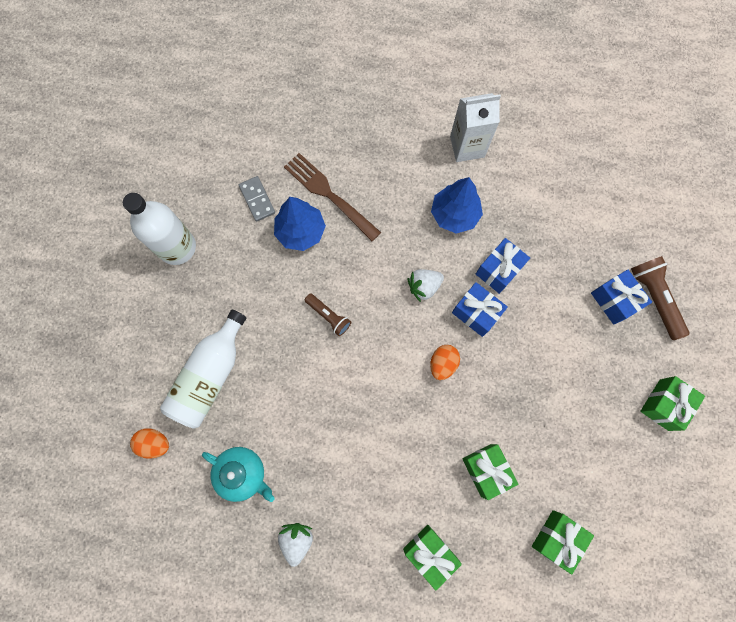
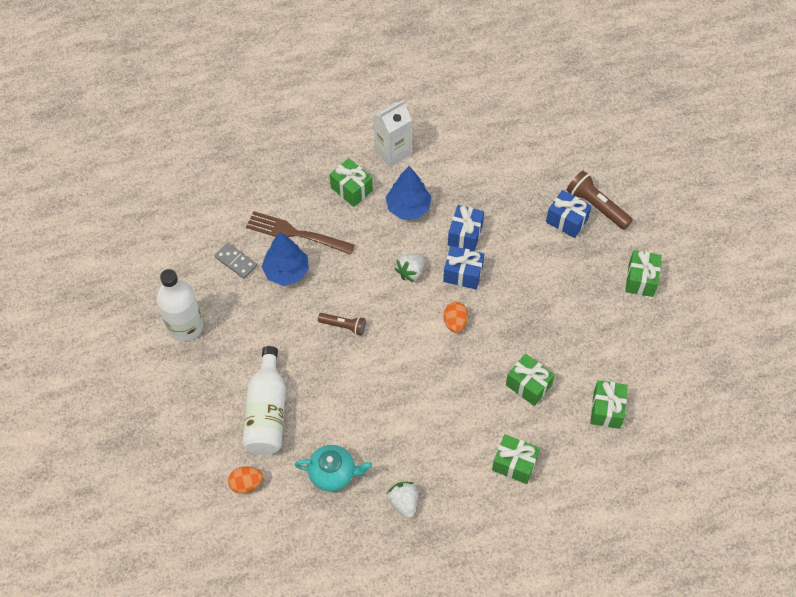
camera: 25 degrees left, 15 degrees down
none -> green gift [330,158,373,207]

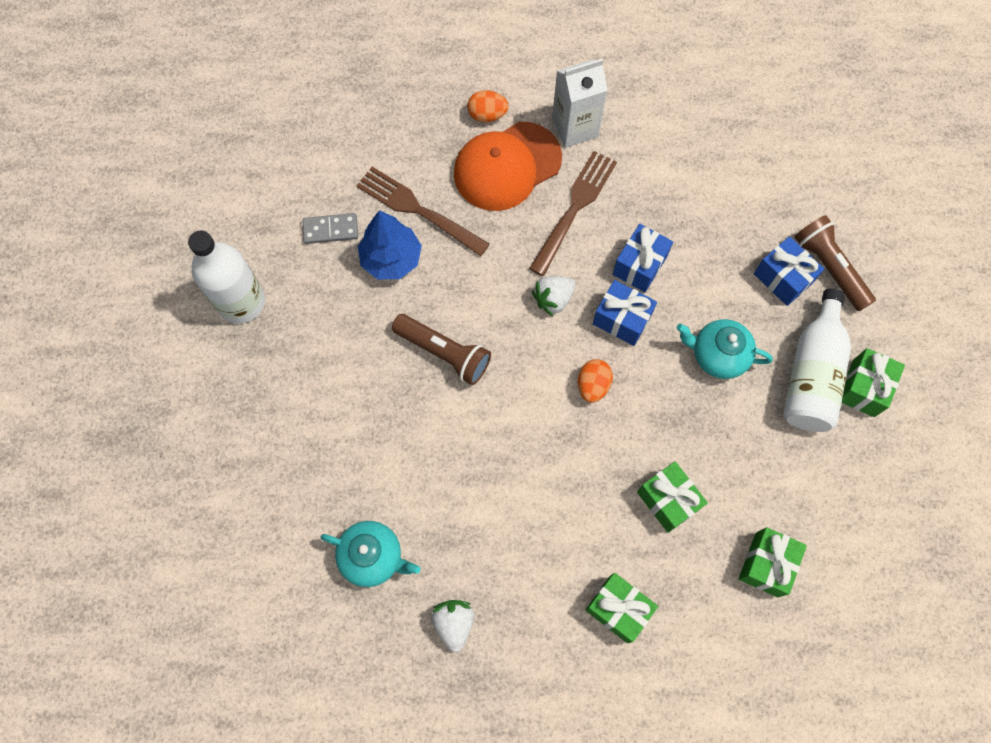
camera: 15 degrees right, 10 degrees up
grey domino [215,243,257,279] -> grey domino turned 60 degrees counterclockwise [302,213,358,244]
orange egg [228,466,263,493] -> orange egg moved to [467,90,509,122]
white bottle [242,346,286,455] -> white bottle moved to [783,289,851,432]
brown flashlight [318,313,366,335] -> brown flashlight [392,314,491,385], size x1.59
green gift [330,158,373,207] -> orange cap [454,122,562,211]
blue tree [386,166,431,219] -> brown fork [529,151,617,276]
none -> turquoise teapot [677,319,773,379]

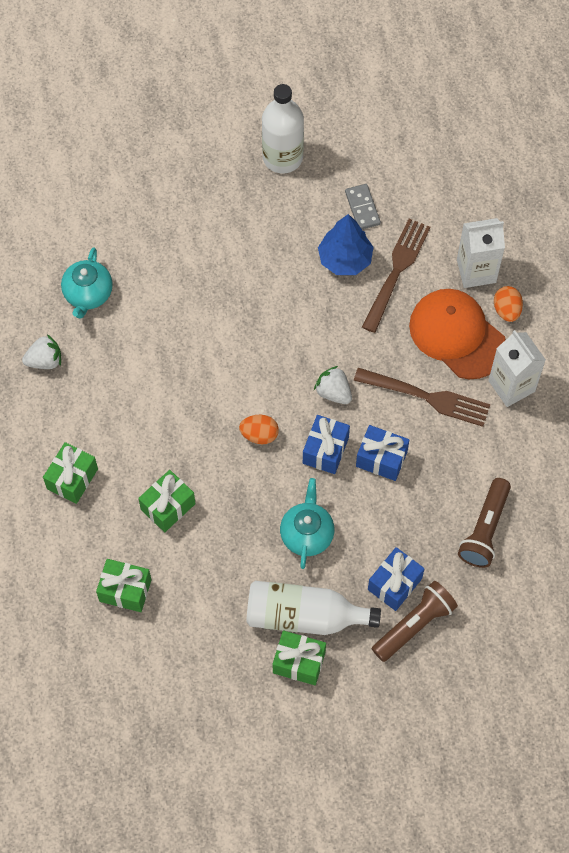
camera: 80 degrees right, 5 degrees down
brown flashlight [392,314,491,385] -> brown flashlight moved to [458,478,511,568]
none -> white carton [457,218,505,288]

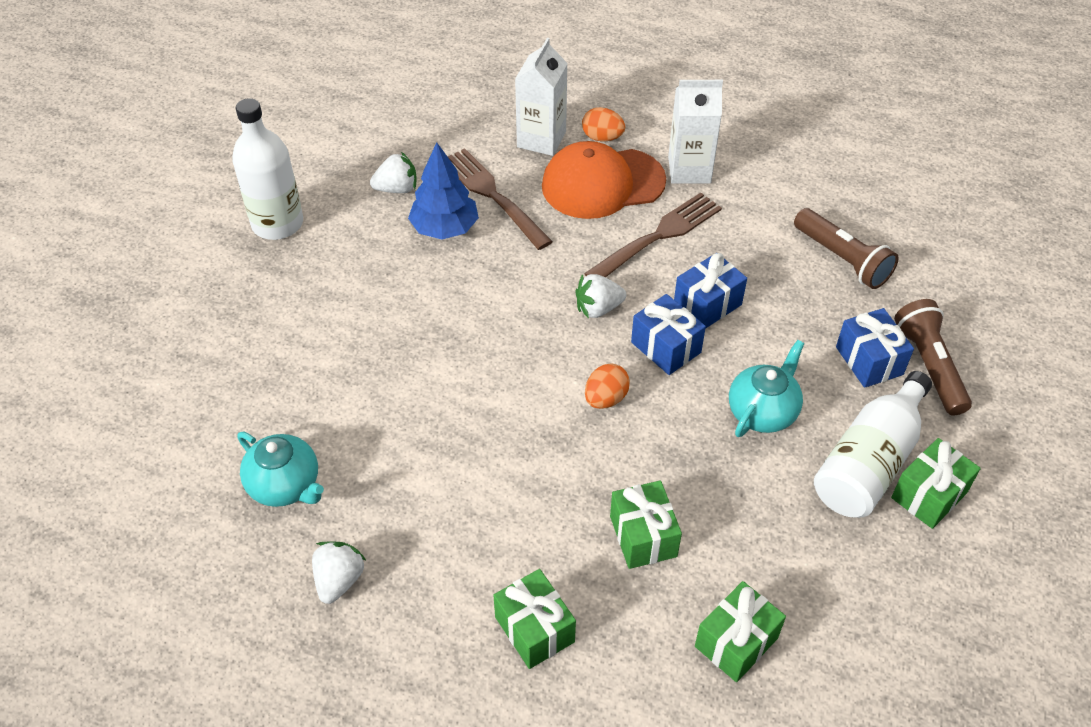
camera: 60 degrees left, 15 degrees down
turquoise teapot [280,478,334,569] -> turquoise teapot turned 90 degrees clockwise [729,340,805,437]
grey domino [345,184,381,229] -> white strawberry [370,152,416,193]

